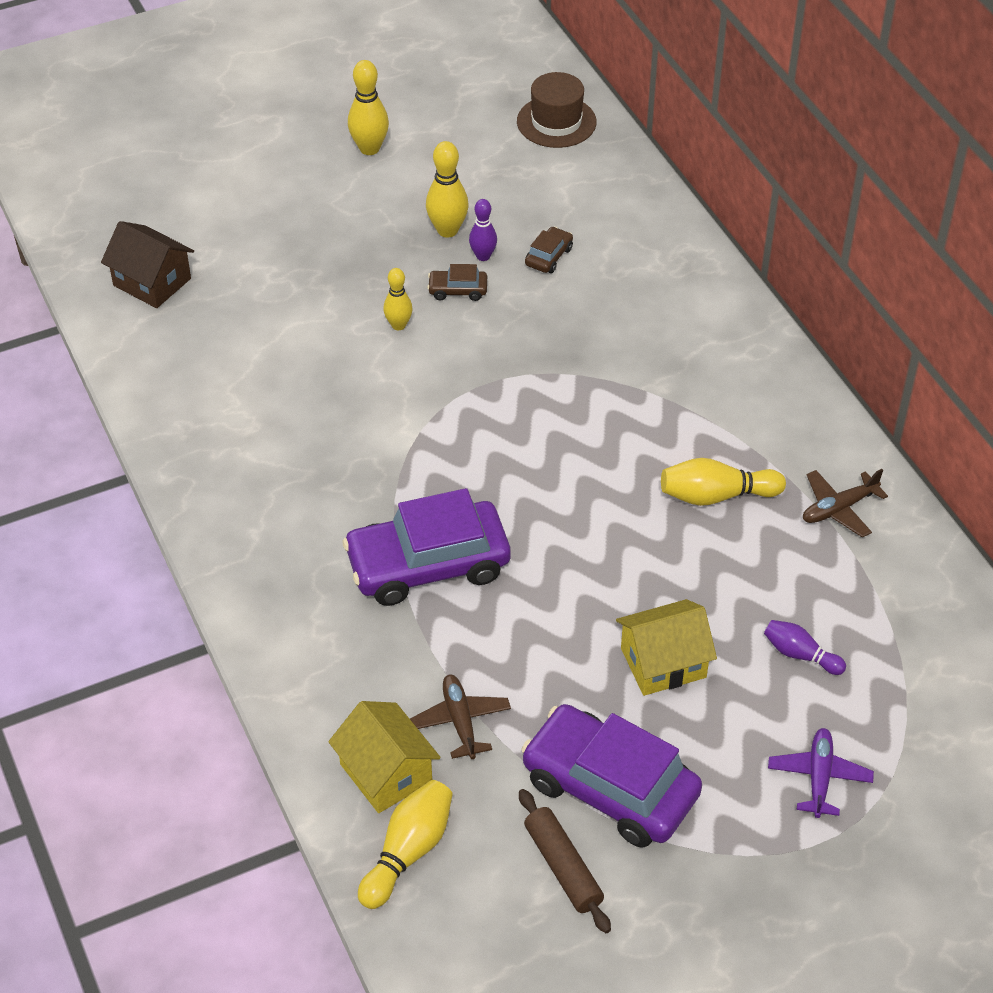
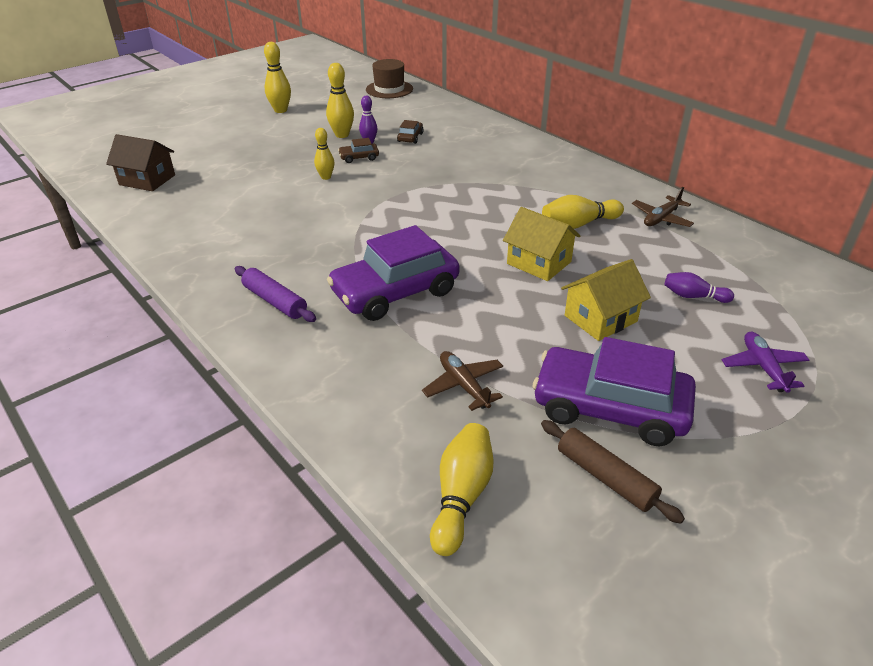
camera: 15 degrees left, 10 degrees down
yellow house [328,701,441,813] -> yellow house moved to [503,207,580,281]
none -> purple rolling pin [235,266,316,322]

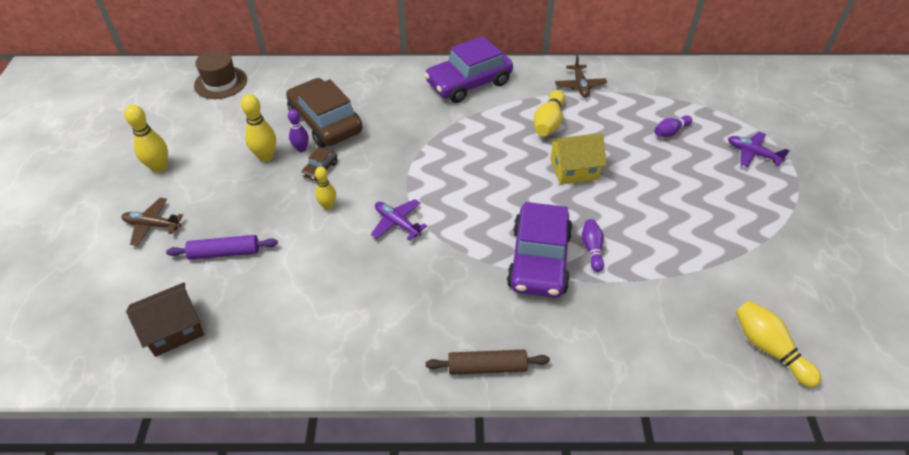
camera: 50 degrees left, 10 degrees up
purple rolling pin [235,266,316,322] -> purple rolling pin moved to [166,235,278,260]
brown car [397,120,424,144] -> brown car [286,78,363,148], size x2.38
brown plane [422,351,503,411] -> brown plane moved to [121,198,183,246]
purple car [533,337,696,446] -> purple car moved to [424,36,513,103]
brown rolling pin [541,420,685,524] -> brown rolling pin moved to [426,350,550,375]
yellow house [561,259,651,341] -> none
none -> purple plane [371,199,427,241]
none -> purple bowling pin [582,219,604,272]

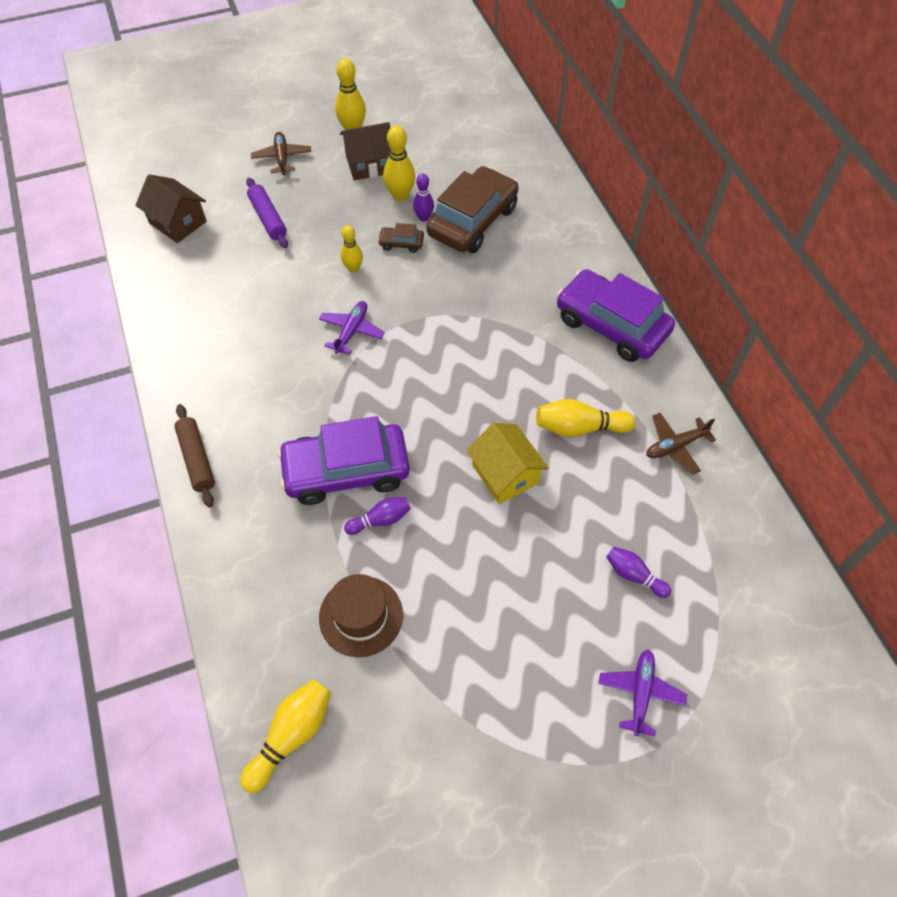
camera: 70 degrees right, 10 degrees up
brown hat [194,50,247,99] -> brown hat moved to [319,574,403,657]
none -> brown house [340,122,390,180]

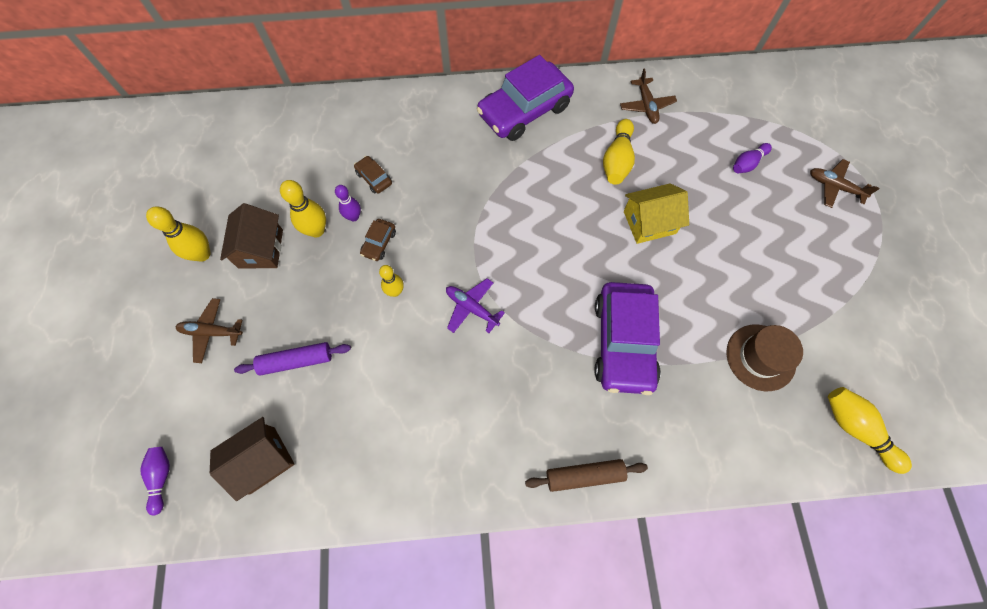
camera: 75 degrees left, 10 degrees up
purple bowling pin [344,497,411,535] -> purple bowling pin moved to [140,447,170,516]
brown car [426,166,518,253] -> brown car [354,156,392,194], size x0.42
purple plane [598,649,687,736] -> brown plane [810,159,880,208]

